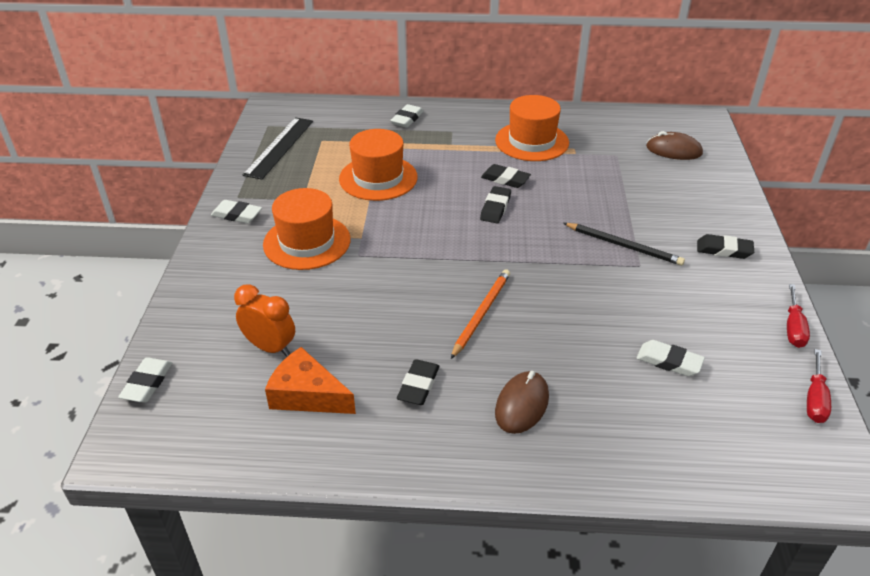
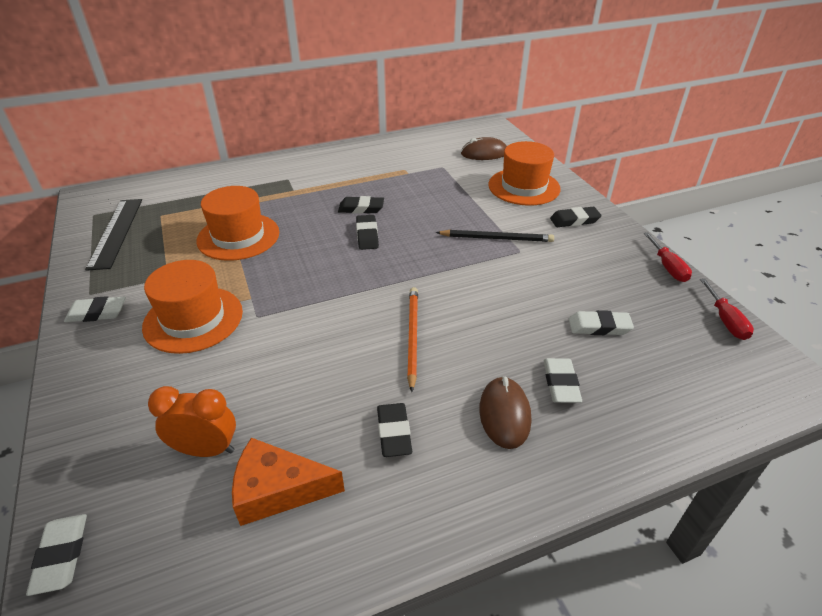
camera: 25 degrees left, 0 degrees up
white eraser [390,104,424,128] -> white eraser moved to [544,358,582,403]
orange hat [495,95,569,161] -> orange hat moved to [488,141,561,206]

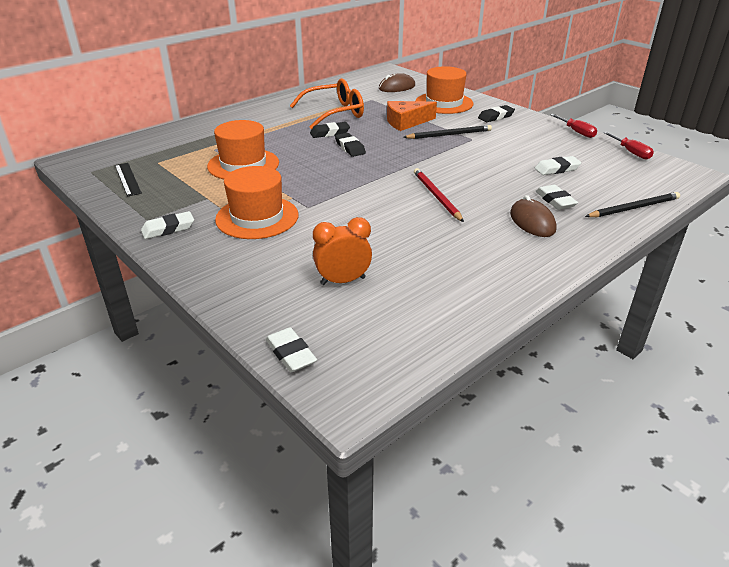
camera: 20 degrees left, 5 degrees down
black ruler [85,199,142,271] -> black ruler [115,163,142,197], size x0.65
orange cheese [232,438,345,526] -> orange cheese moved to [387,101,437,131]
black eraser [377,403,412,457] -> none
orange pencil [407,287,418,392] -> red pencil [414,168,464,222]
none -> orange glasses [290,78,364,129]
none -> black pencil [585,192,680,217]

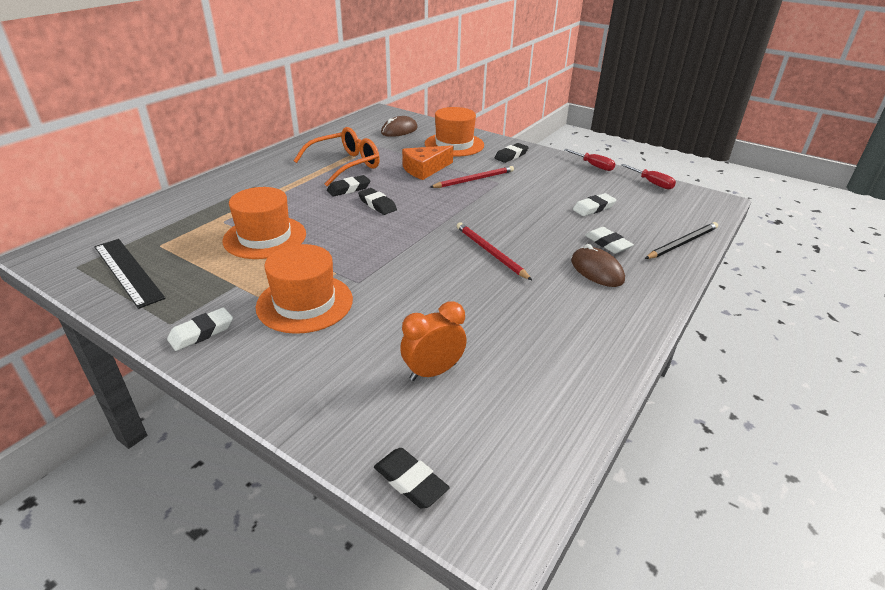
camera: 15 degrees left, 0 degrees up
black ruler [115,163,142,197] -> black ruler [94,239,166,309], size x1.53
white eraser [266,327,317,372] -> black eraser [374,448,450,509]
black pencil [404,125,492,139] -> red pencil [430,166,514,188]

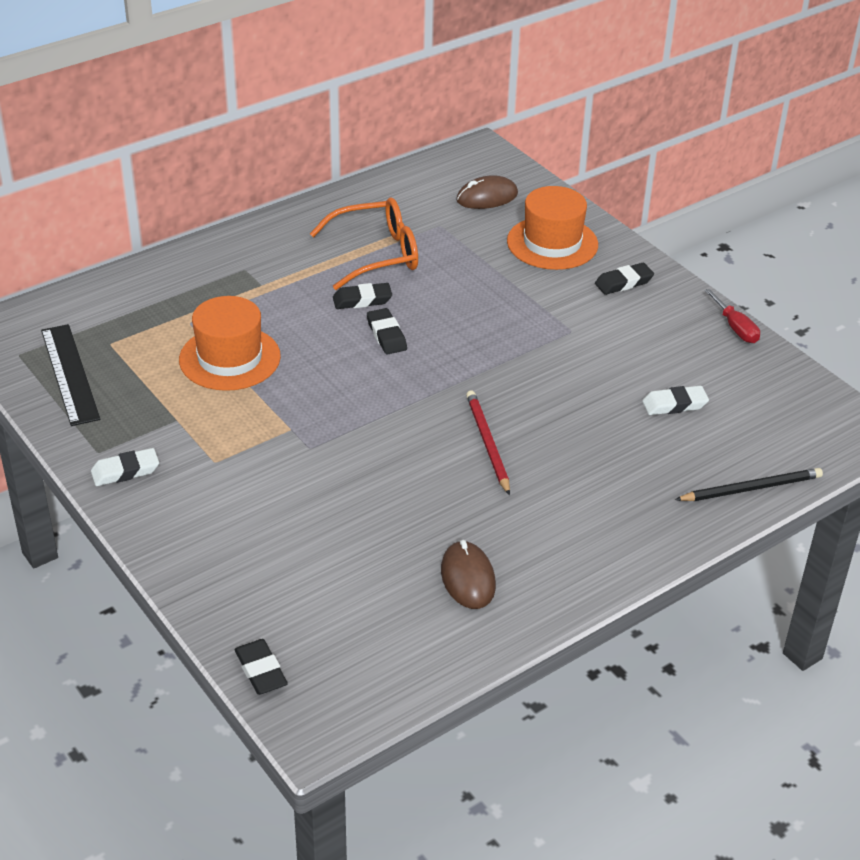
camera: 20 degrees right, 5 degrees up
orange hat [256,244,353,334] -> none
orange clock [400,301,467,381] -> none
orange cheese [402,145,453,180] -> none
red pencil [430,166,514,188] -> none
brown mouse [571,244,625,287] -> brown mouse moved to [441,540,496,609]
white eraser [585,227,634,254] -> none
red screwdriver [621,164,676,189] -> none

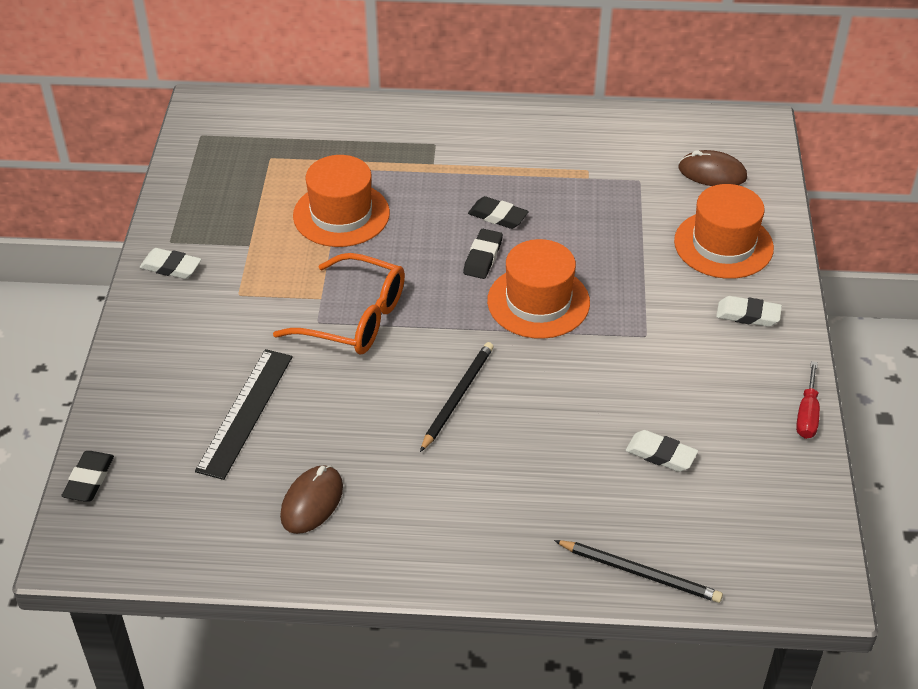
camera: 40 degrees right, 5 degrees up
black ruler [41,324,100,426] -> black ruler moved to [195,349,293,480]
orange glasses [310,197,418,290] -> orange glasses moved to [273,253,405,354]
red pencil [466,390,510,495] -> black pencil [420,342,494,452]
black eraser [595,263,654,295] -> white eraser [716,296,782,327]
none -> orange hat [487,239,590,339]

